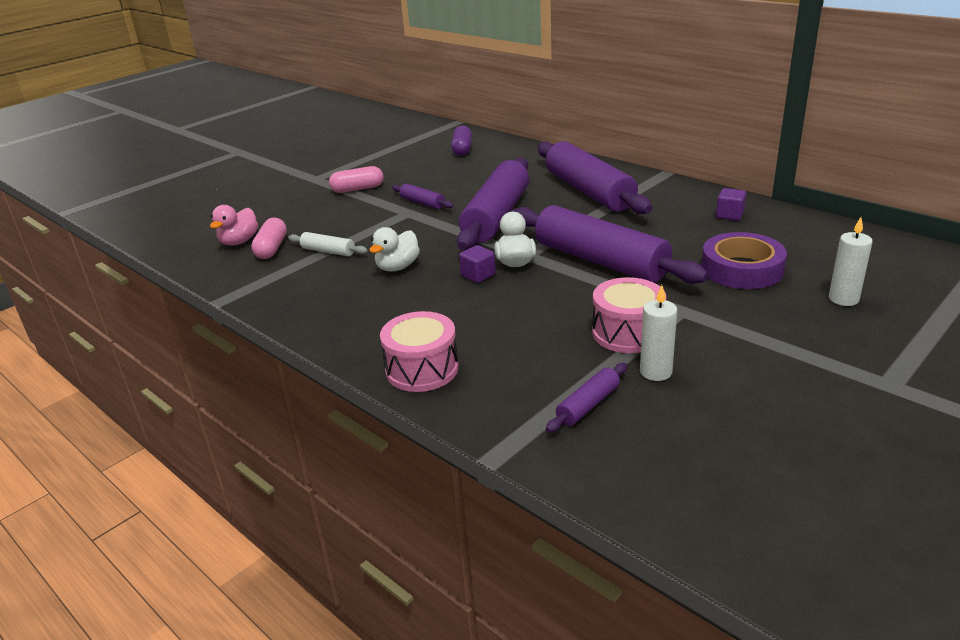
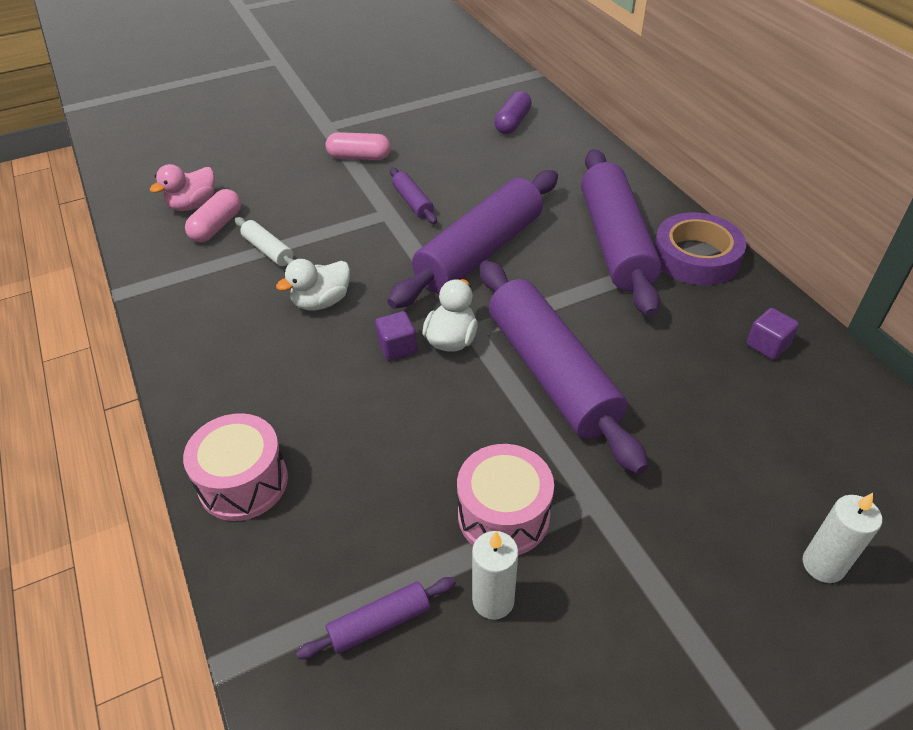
camera: 20 degrees right, 15 degrees up
purple tape [701,232,787,289] -> purple tape moved to [654,212,746,286]

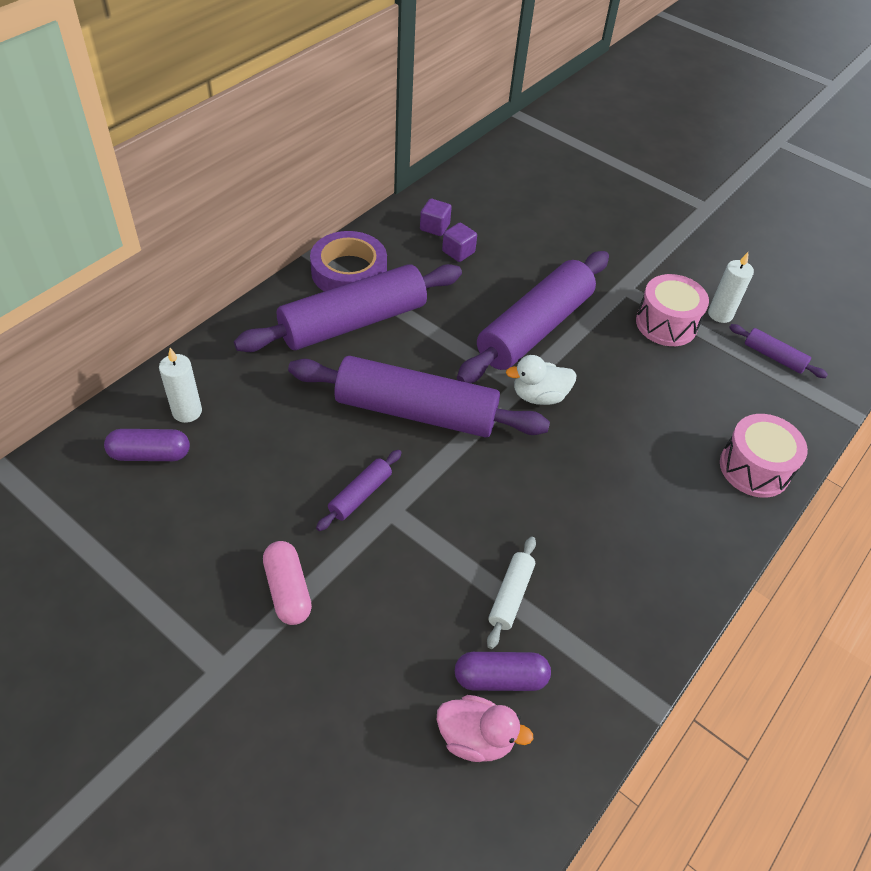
camera: 120 degrees left, 5 degrees up
pink capsule [185,189,241,242] -> purple capsule [455,652,551,691]
white duck [276,259,350,310] -> none
purple cube [375,311,417,361] -> purple cube moved to [442,223,477,262]
white candle [803,493,882,583] -> white candle moved to [159,348,202,423]

